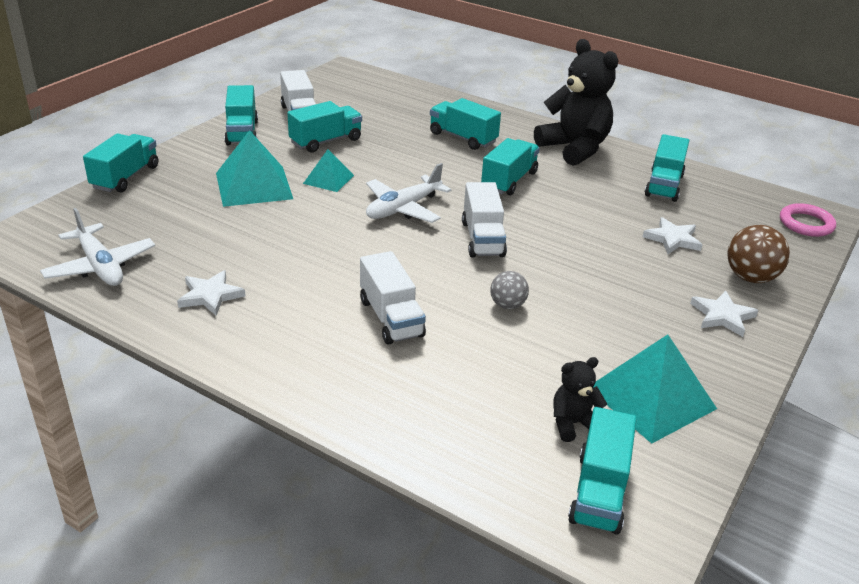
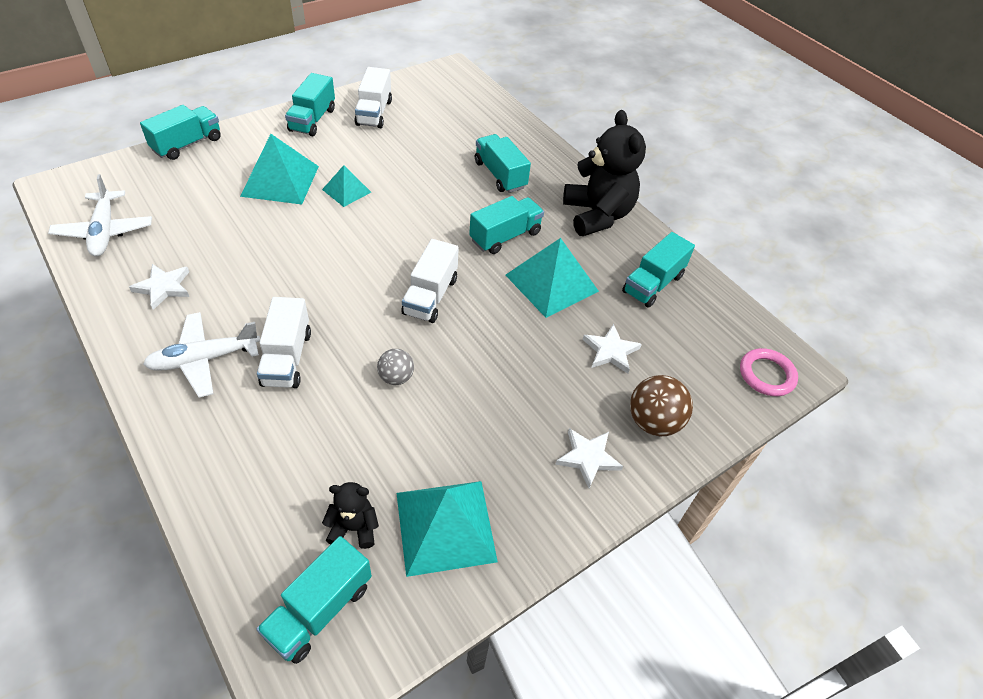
camera: 20 degrees right, 15 degrees up
turquoise truck [287,101,362,152] -> none
white plane [366,163,452,223] -> white plane moved to [143,312,260,398]
none -> turquoise pyramid [506,238,599,318]

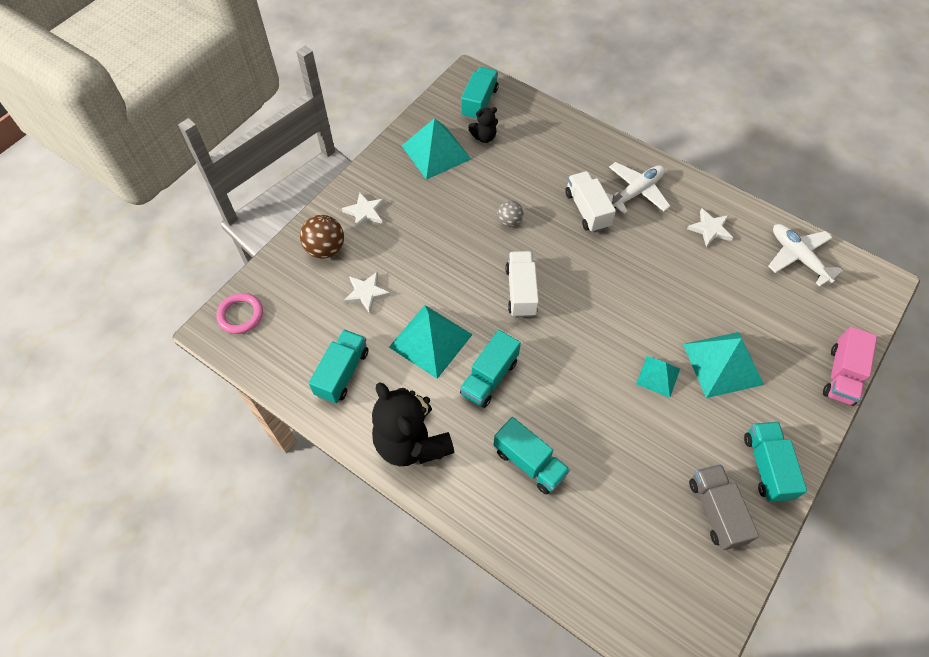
camera: 165 degrees right, 10 degrees up
turquoise truck [140,105,221,160] -> pink truck [823,327,877,406]
white truck [355,67,392,128] -> grey truck [689,464,759,551]

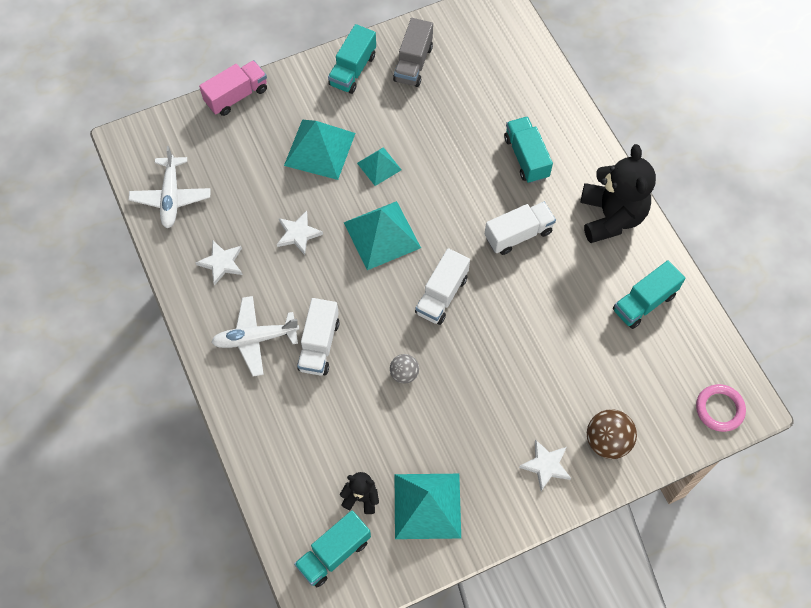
camera: 150 degrees left, 5 degrees up
white star [343,271,391,314] -> white star moved to [277,211,323,255]
turquoise pyramid [389,305,473,379] -> turquoise pyramid moved to [344,201,421,270]
turquoise truck [460,330,521,408] -> white truck [485,202,556,255]

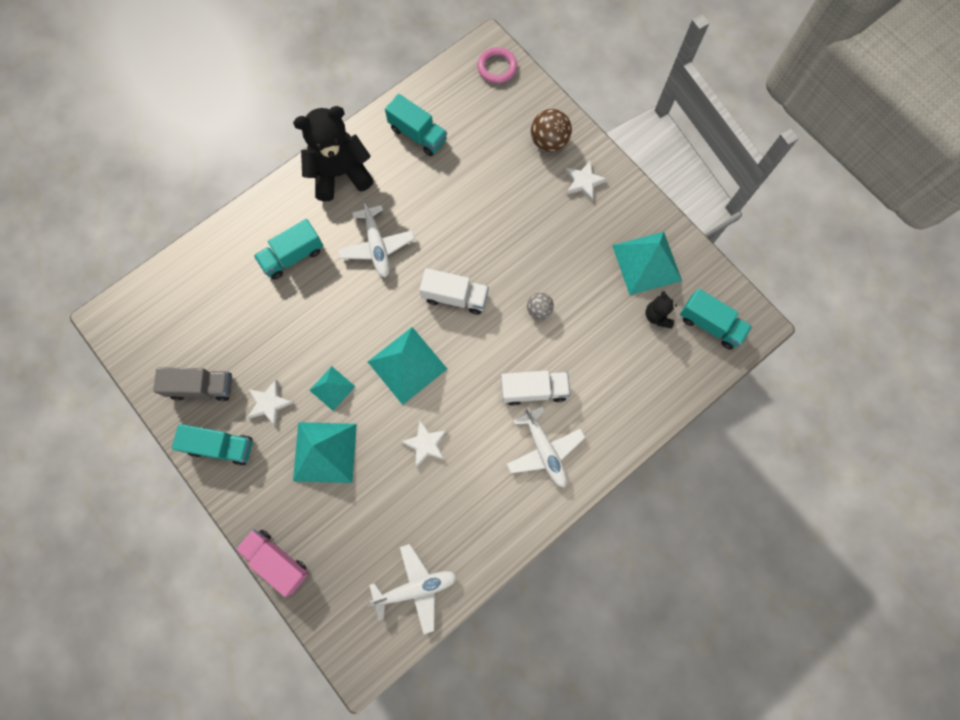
camera: 105 degrees left, 10 degrees up
white star [195,240,243,286] -> white star moved to [247,380,293,426]
white truck [485,202,556,255] -> white plane [338,198,415,277]

